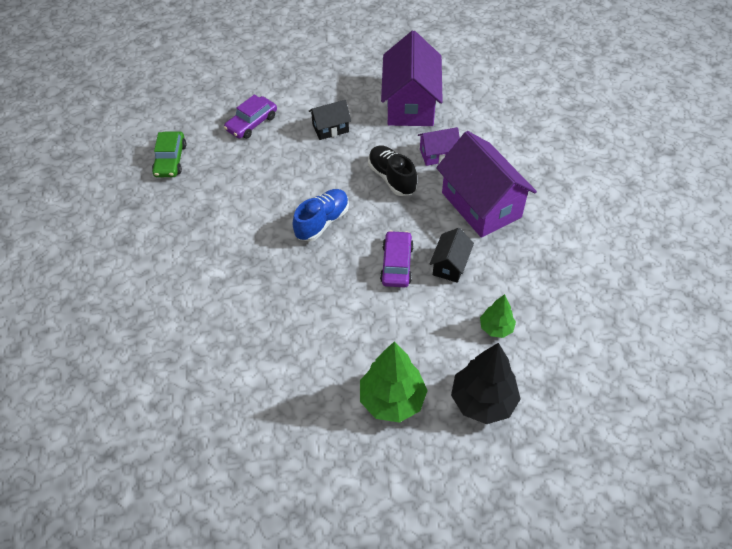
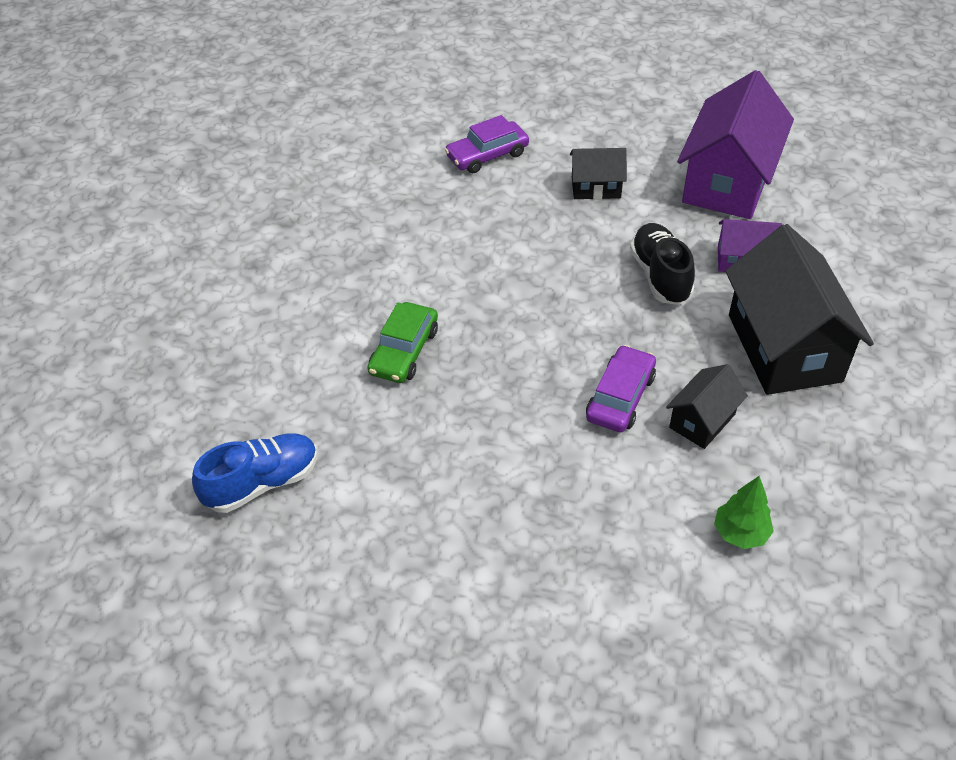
camera: 20 degrees right, 5 degrees down
green car [152,131,186,177] -> green car moved to [367,302,438,383]
blue shoe [292,189,349,242] -> blue shoe moved to [192,433,318,513]
green tree [360,342,428,423] -> none
purple house [436,131,537,238] -> black house [725,224,874,395]
black tree [451,343,521,424] -> none

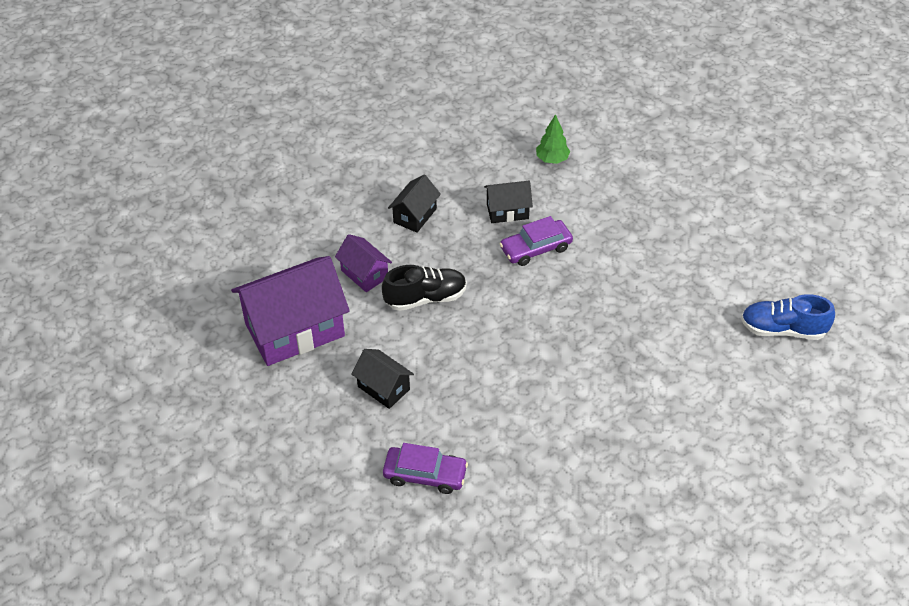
camera: 140 degrees left, 0 degrees up
green car [367,302,438,383] -> none
black shoe [630,223,695,305] -> black shoe turned 135 degrees counterclockwise [382,265,467,311]
black house [725,224,874,395] -> black house [388,175,441,233], size x0.50

